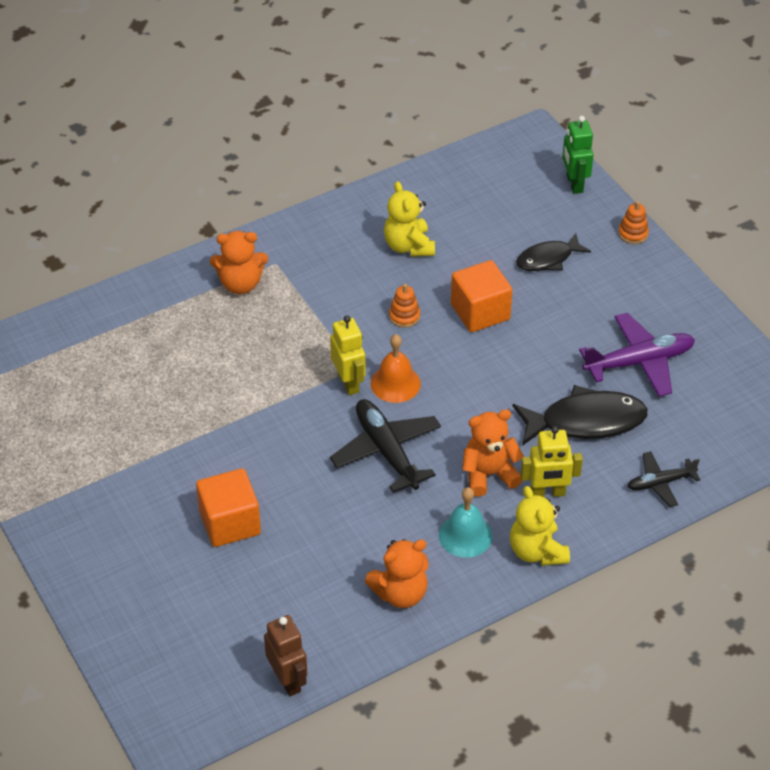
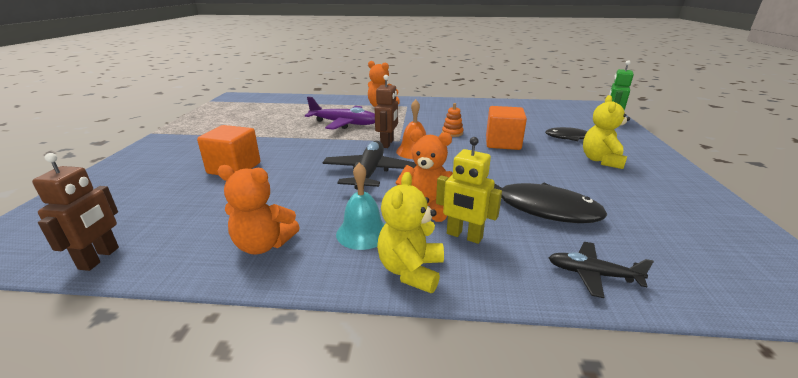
camera: 35 degrees right, 20 degrees down
yellow robot [330,316,366,395] -> brown robot [375,75,398,148]
yellow teddy bear [384,181,435,257] -> yellow teddy bear moved to [583,95,630,169]
purple plane [579,313,695,397] -> purple plane moved to [305,97,375,130]
orange stacking toy [618,201,649,244] -> none

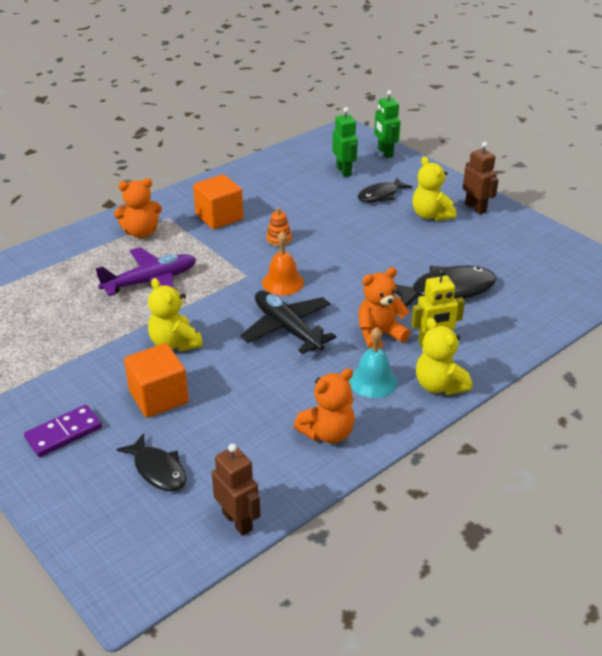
camera: 45 degrees left, 10 degrees up
brown robot [375,75,398,148] -> brown robot moved to [463,142,498,214]
orange cube [486,106,527,150] -> orange cube moved to [193,174,243,229]
black plane [549,242,654,298] -> none
none -> purple domino [24,404,102,457]
none -> black fish [116,433,186,491]
none -> yellow teddy bear [148,278,203,352]
none -> green robot [332,107,358,177]

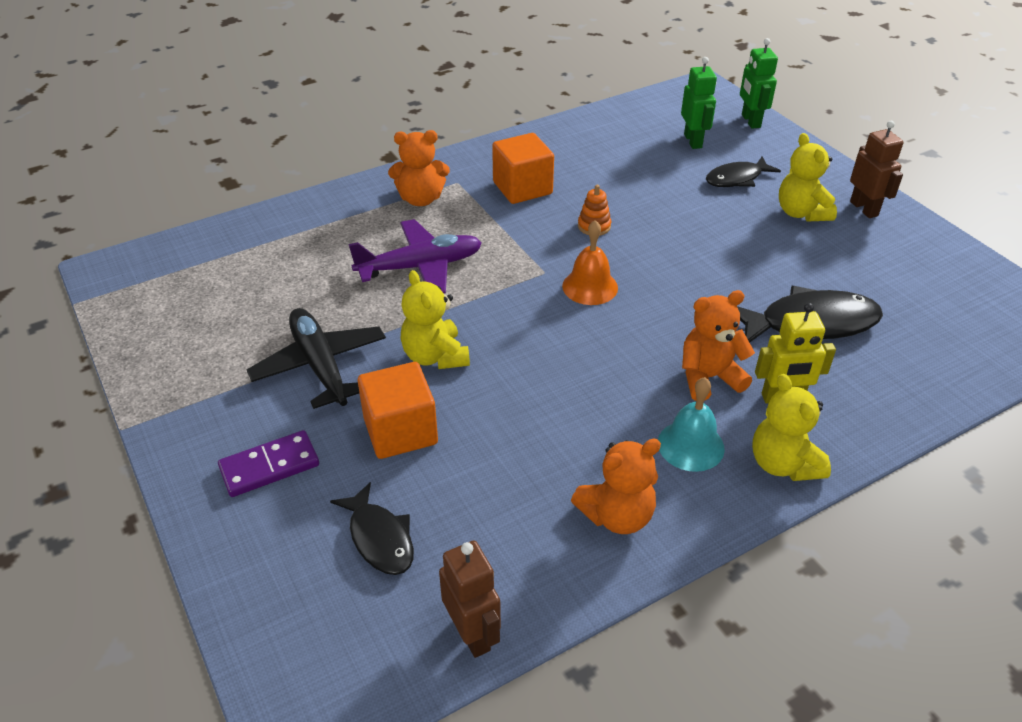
camera: 10 degrees right, 5 degrees up
black plane [240,290,336,354] -> black plane moved to [246,308,386,409]

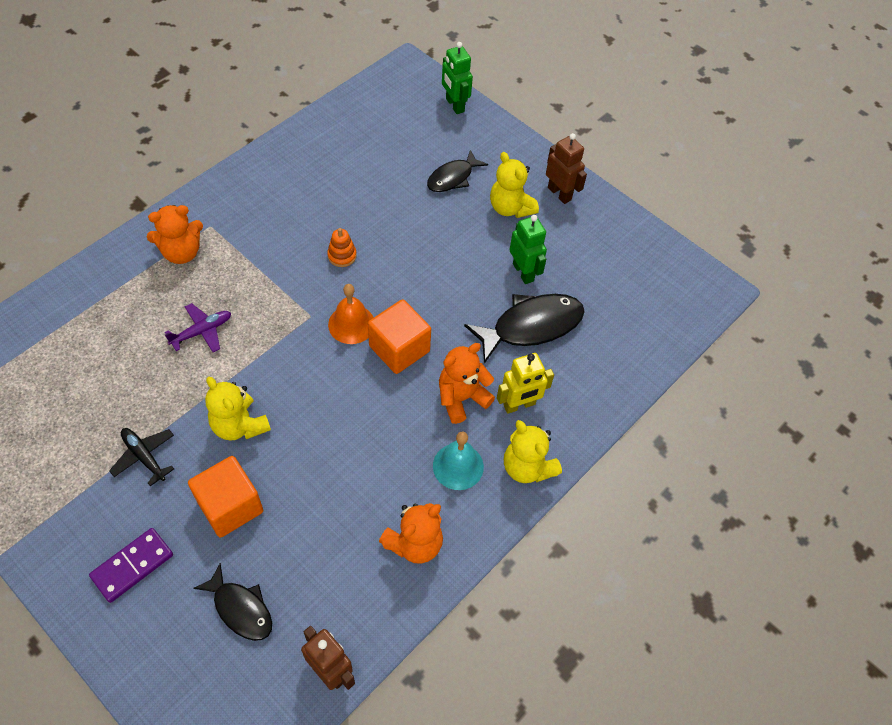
camera: 20 degrees left, 15 degrees up
black plane [246,308,386,409] -> black plane [109,428,174,486], size x0.59
purple plane [349,219,482,294] -> purple plane [165,303,231,352], size x0.59
orange cube [492,133,554,204] -> orange cube moved to [368,299,431,374]
green robot [681,57,717,149] -> green robot moved to [510,215,547,284]

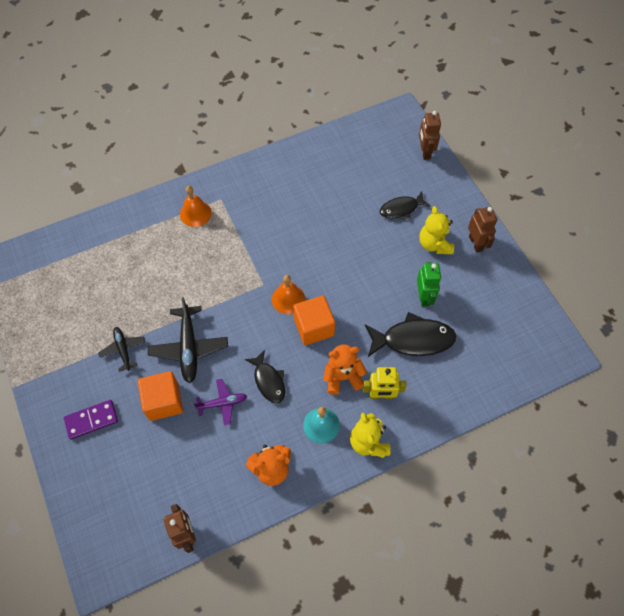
camera: 25 degrees right, 5 degrees up
orange teddy bear [147,205,203,264] -> orange bell [180,186,212,227]
purple plane [165,303,231,352] -> purple plane moved to [194,379,247,426]
black fish [193,563,272,641] -> black fish moved to [245,350,285,403]
yellow teddy bear [205,377,271,441] -> black plane [148,297,228,383]
orange stacking toy [327,228,357,267] -> none
green robot [442,42,473,114] -> brown robot [419,111,441,160]

